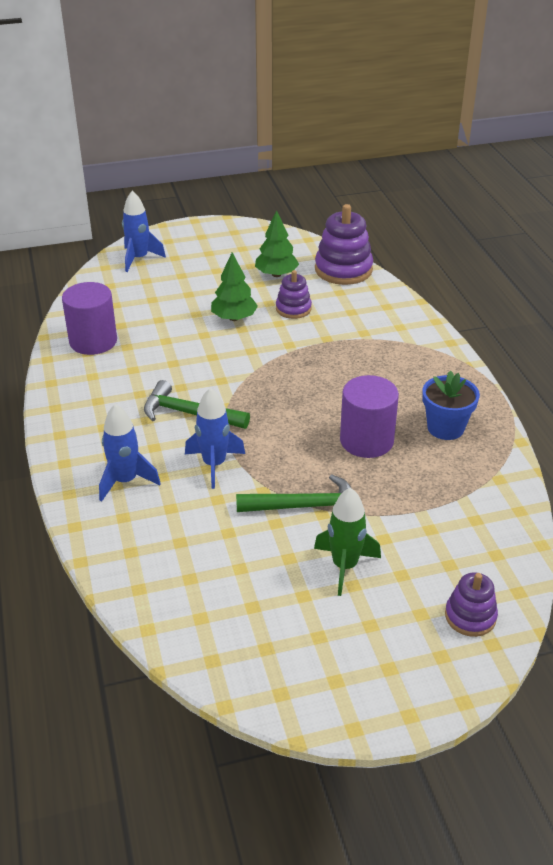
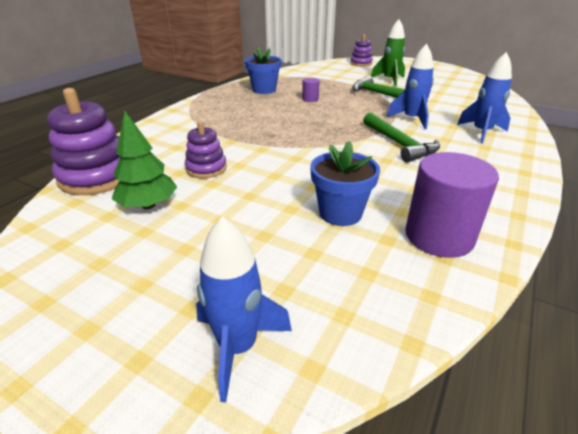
camera: 135 degrees left, 5 degrees down
green tree [211,252,258,321] -> none
purple cylinder [340,375,399,458] -> purple cylinder [302,78,320,102], size x0.46
none -> blue flower pot [310,141,380,226]

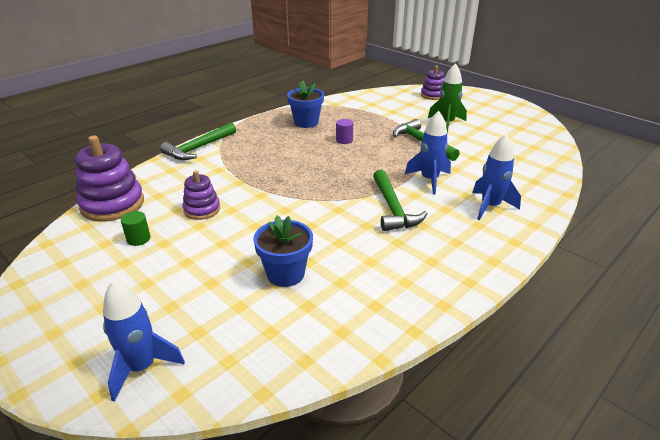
camera: 15 degrees right, 0 degrees up
green tree [112,111,177,209] -> green cylinder [121,211,151,246]
purple cylinder [405,152,499,258] -> none
none -> green hammer [160,122,236,160]

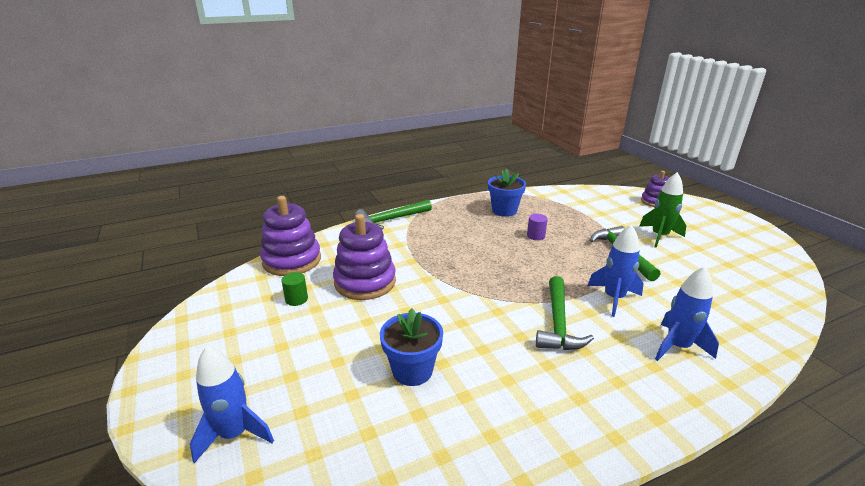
camera: 20 degrees right, 5 degrees down
purple stacking toy [182,170,220,220] -> purple stacking toy [333,214,396,300], size x1.71

